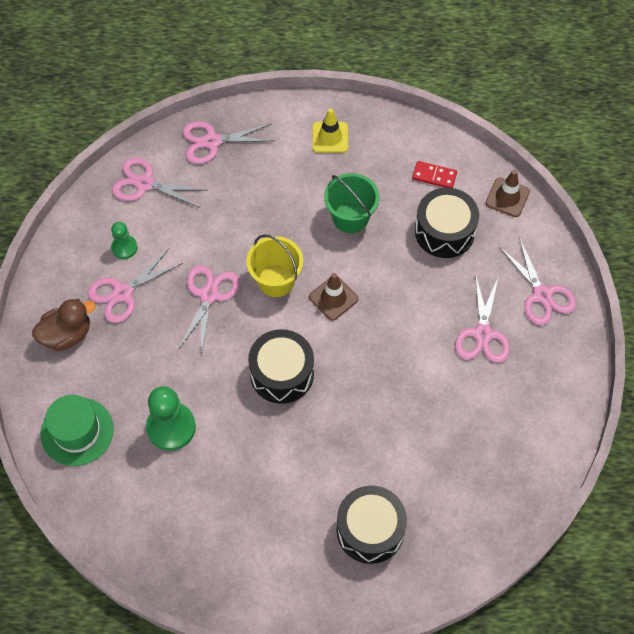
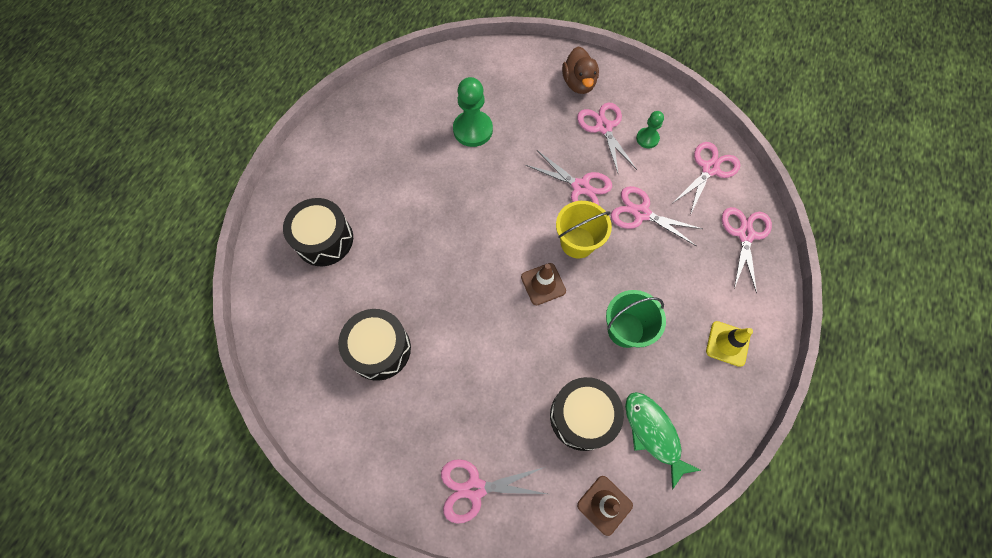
camera: 110 degrees right, 5 degrees up
green hat [40,395,114,466] -> none
black drum [248,329,314,404] -> black drum moved to [338,309,411,381]
red domino [412,161,457,188] -> green fish [625,392,701,490]
pink scissors [455,273,510,363] -> pink scissors moved to [611,186,702,246]

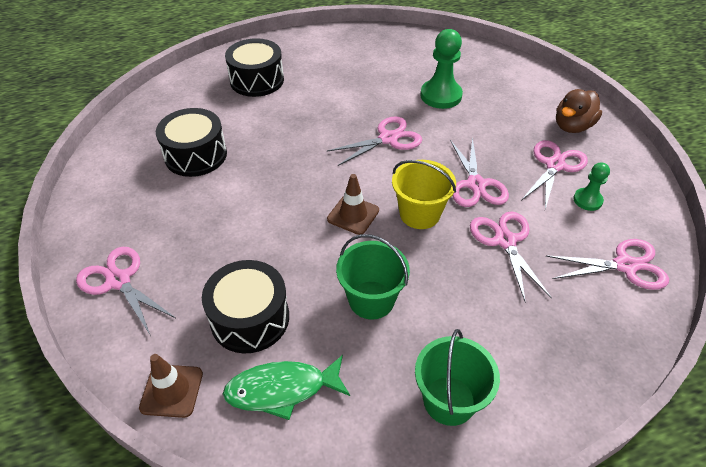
camera: 50 degrees right, 20 degrees down
green fish [625,392,701,490] -> green fish turned 120 degrees counterclockwise [223,355,350,420]
yellow traffic cone [706,321,753,367] -> green bucket [415,329,500,426]
pink scissors [722,207,772,293] -> pink scissors moved to [327,116,422,166]

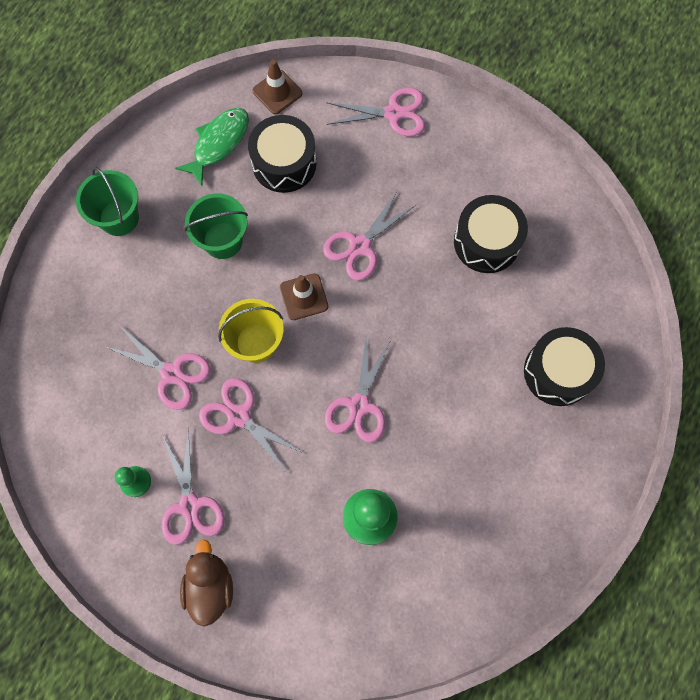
camera: 135 degrees right, 25 degrees up
pink scissors [546,239,669,290] -> pink scissors moved to [323,192,416,280]

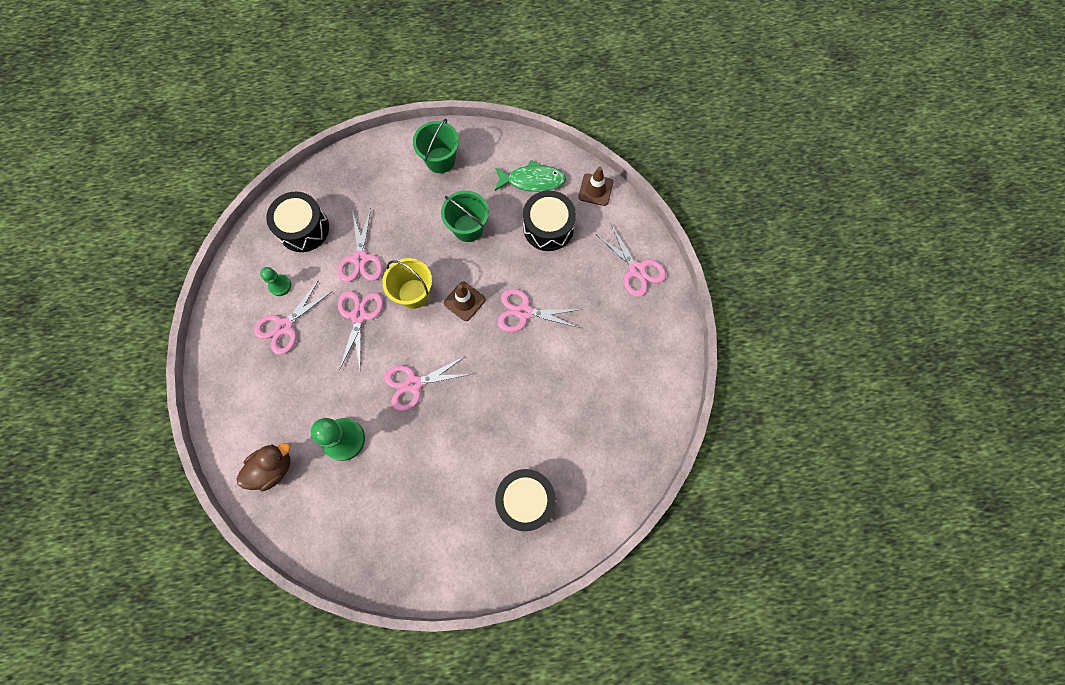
camera: 55 degrees right, 0 degrees up
brown duck [180,539,233,627] -> brown duck moved to [237,443,291,492]
black drum [454,195,528,273] -> black drum moved to [266,192,329,252]

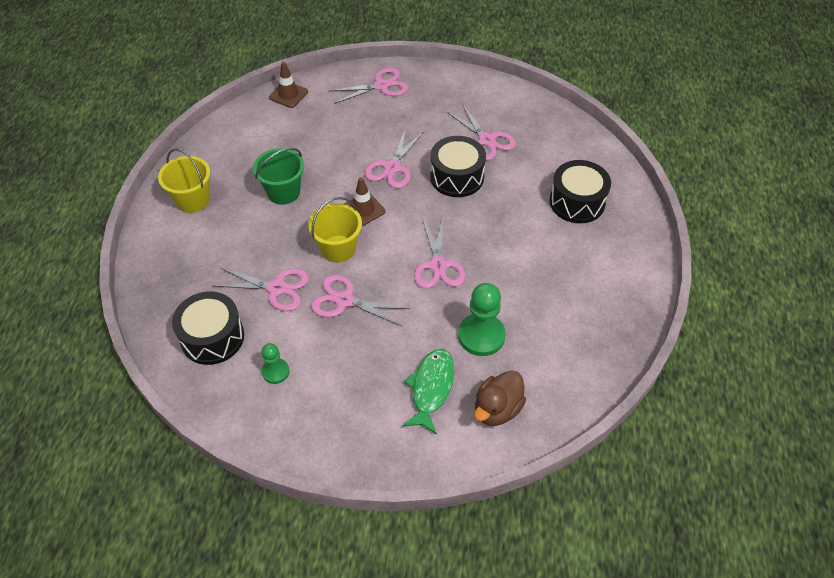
camera: 75 degrees left, 20 degrees down
brown duck [237,443,291,492] -> brown duck turned 120 degrees counterclockwise [474,370,526,426]
pink scissors [254,280,331,355] -> pink scissors moved to [447,104,516,160]
green bucket [413,119,459,173] -> yellow bucket [158,148,210,213]
green fish [495,160,566,192] -> green fish moved to [402,349,454,435]
black drum [523,190,576,251] -> black drum moved to [430,136,486,197]

